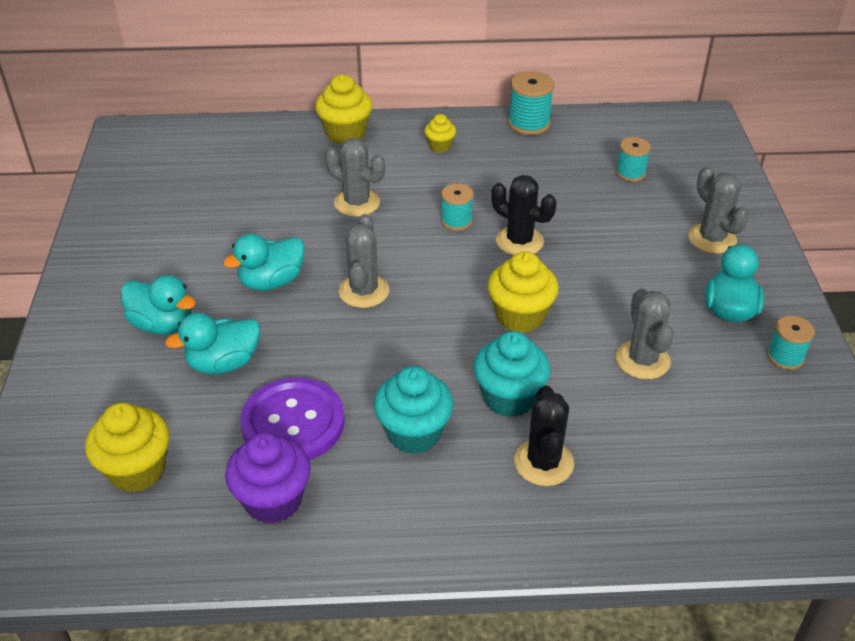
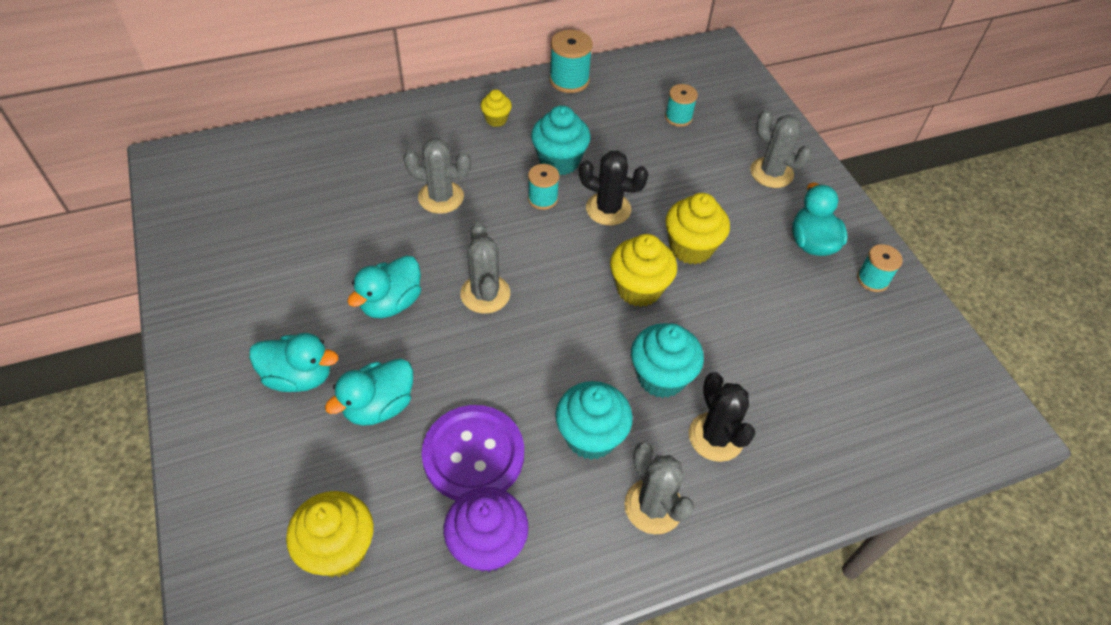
camera: 20 degrees left, 10 degrees up
yellow cupcake [315,75,372,144] -> yellow cupcake moved to [665,193,730,265]
grey cactus [615,288,674,379] -> grey cactus moved to [624,442,695,534]
none -> turquoise cupcake [531,105,591,175]

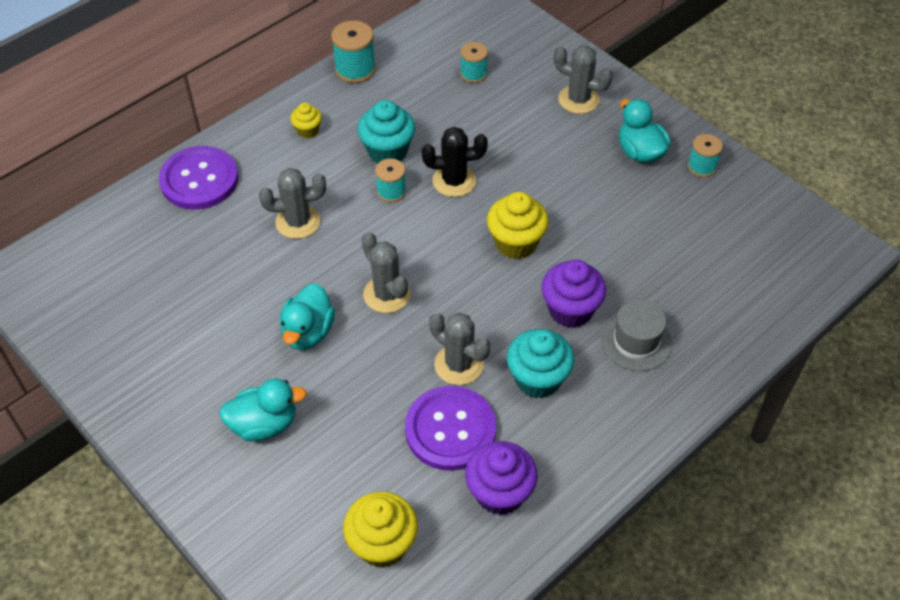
camera: 20 degrees left, 0 degrees up
turquoise duck [325,358,413,426] -> none
grey cactus [624,442,695,534] -> grey cactus moved to [429,313,490,385]
turquoise cupcake [631,323,704,398] -> purple cupcake [541,260,606,328]
yellow cupcake [665,193,730,265] -> none
black cactus [689,372,755,462] -> grey hat [601,300,672,371]
none -> purple button [159,146,239,209]

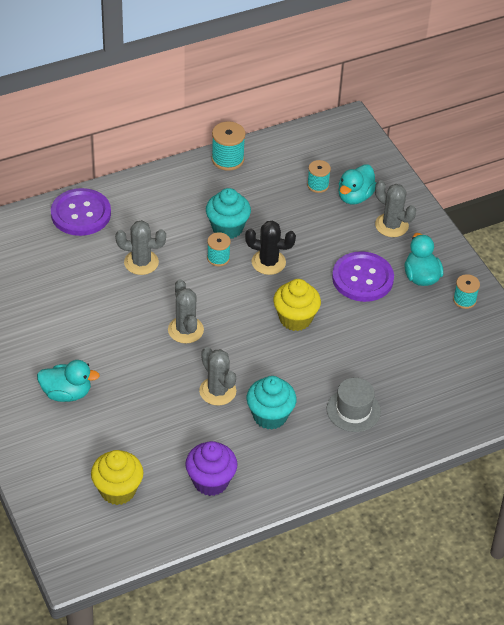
camera: 15 degrees right, 5 degrees down
turquoise duck [280,283,335,350] -> turquoise duck moved to [338,164,376,204]
yellow cupcake [290,103,322,138] -> none
purple button [405,386,496,471] -> purple button moved to [332,251,394,302]
purple cupcake [541,260,606,328] -> none

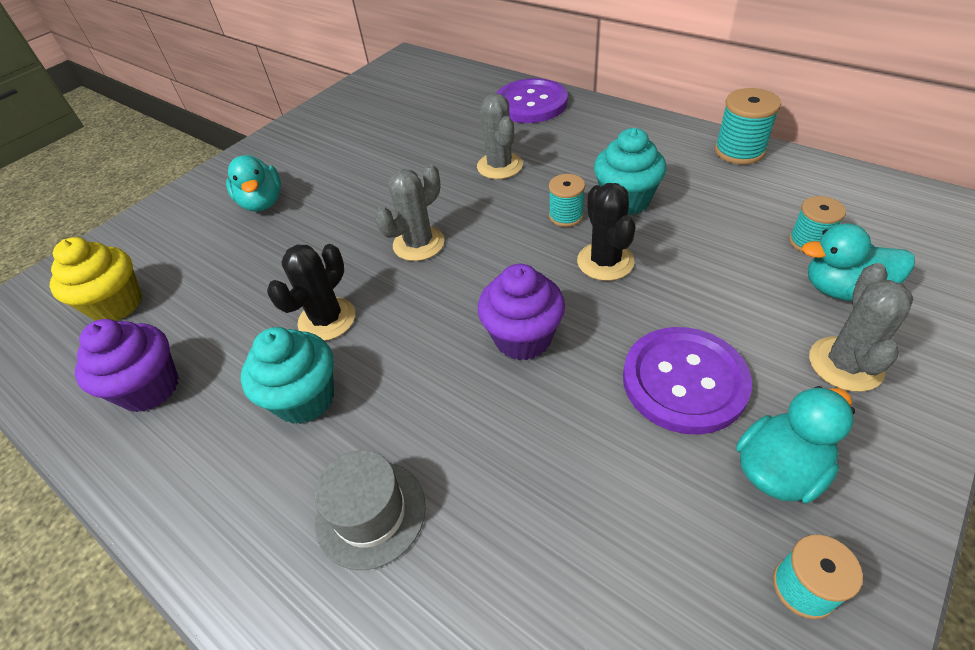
camera: 70 degrees right, 0 degrees up
grey cactus [199,347,236,406] -> black cactus [267,244,355,341]
yellow cupcake [273,279,321,331] -> purple cupcake [478,264,565,360]

